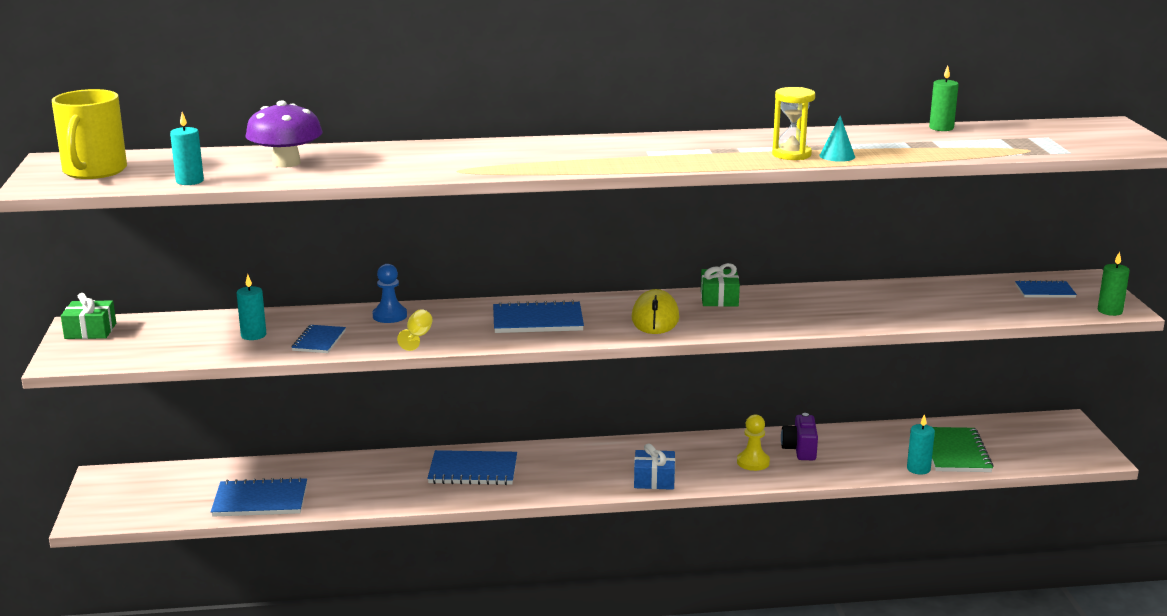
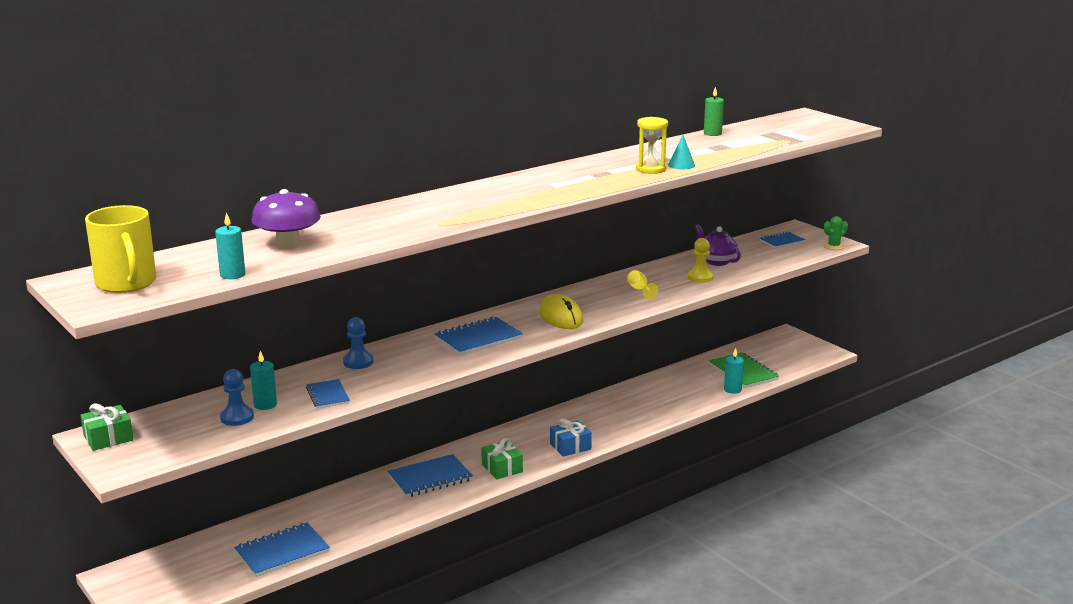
camera: 30 degrees left, 0 degrees up
yellow goblet [397,310,433,351] -> yellow goblet moved to [627,270,659,300]
green gift [701,263,740,307] -> green gift moved to [481,438,523,479]
yellow pawn [737,414,770,471] -> yellow pawn moved to [687,238,714,283]
purple camera [781,413,818,460] -> none
green candle [1098,251,1130,316] -> green cactus [823,216,848,250]
none -> blue pawn [220,369,254,426]
none -> purple teapot [695,224,741,266]

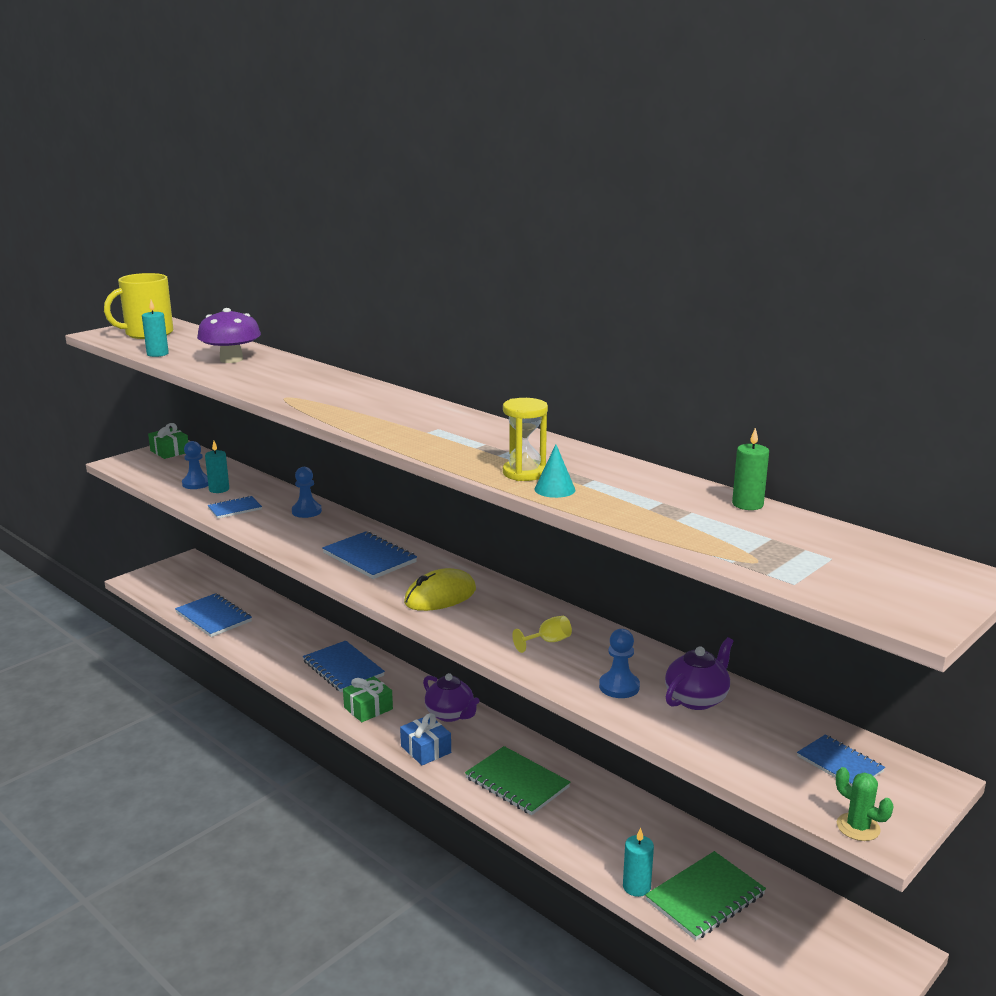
camera: 80 degrees right, 0 degrees up
yellow pawn [687,238,714,283] -> blue pawn [599,629,640,698]
none -> purple teapot [423,673,479,722]
none -> green notebook [465,746,570,815]

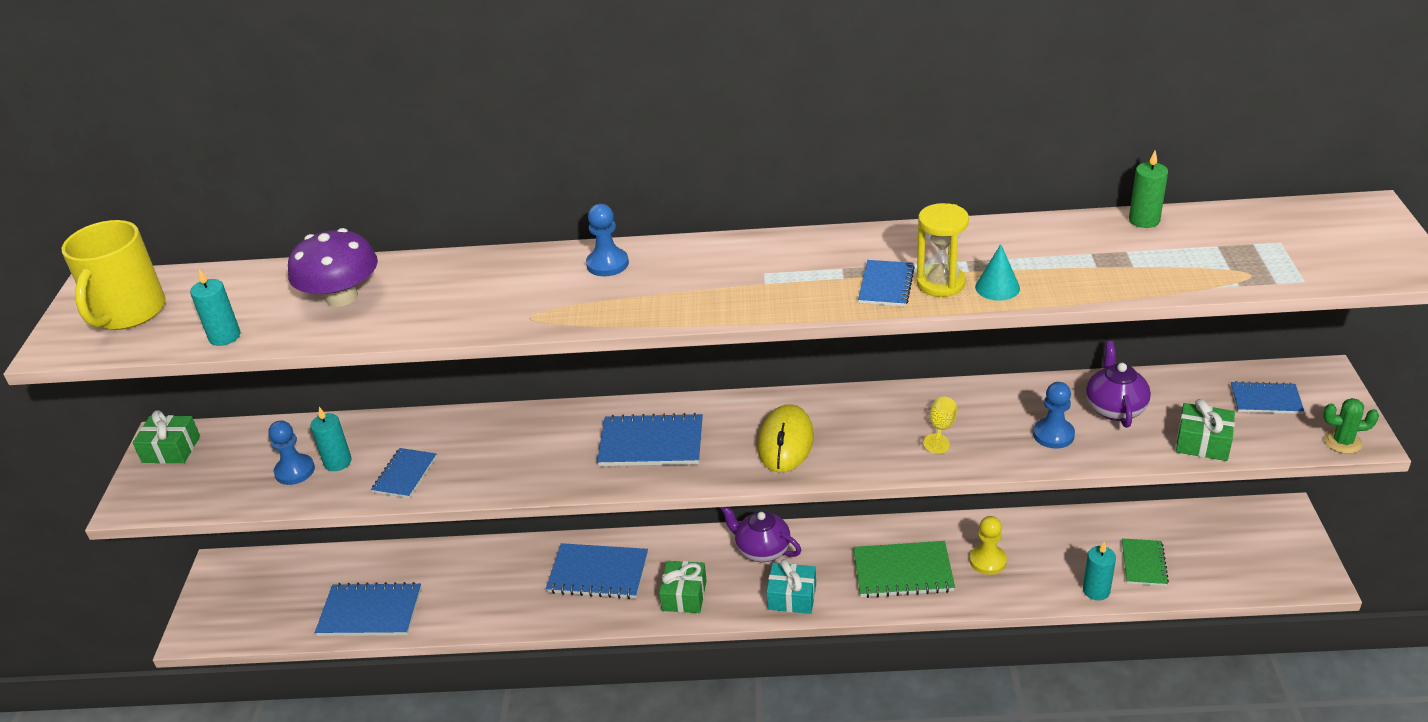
camera: 40 degrees left, 15 degrees up
blue pawn [292,467,322,518] -> blue pawn moved to [586,204,629,276]
blue gift [400,713,451,765] -> turquoise gift [766,559,816,614]
purple teapot [423,673,479,722] -> purple teapot turned 150 degrees counterclockwise [720,507,801,562]
green notebook [645,851,766,940] -> green notebook [1122,538,1169,586], size x0.61
none -> blue notebook [858,260,915,306]
none -> yellow pawn [970,516,1007,575]
none -> green gift [1176,399,1235,461]

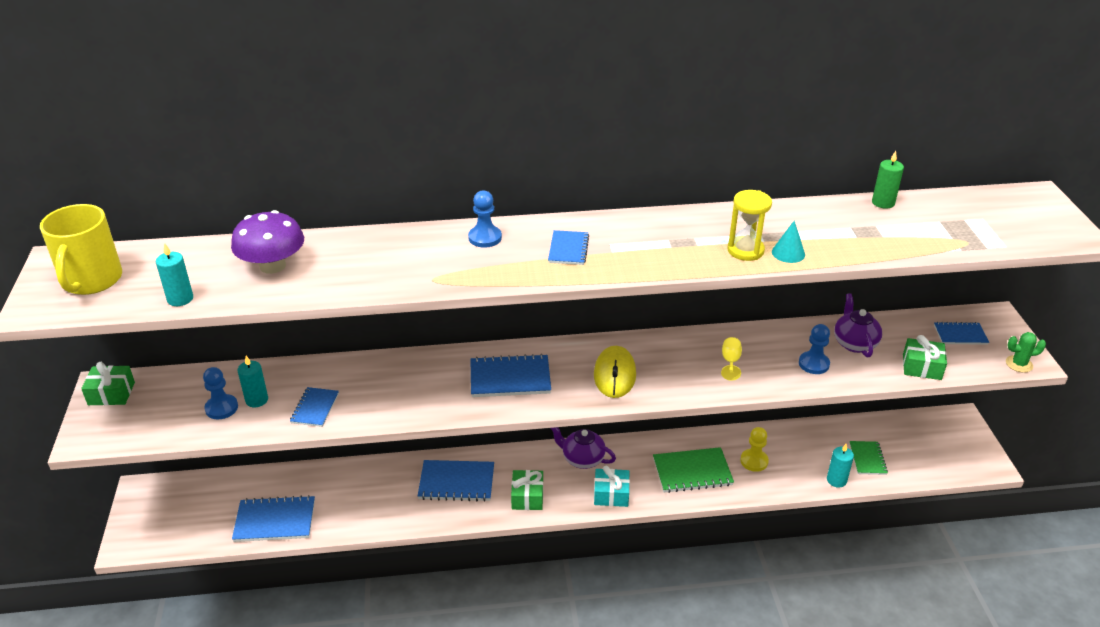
camera: 10 degrees left, 0 degrees up
blue notebook [858,260,915,306] -> blue notebook moved to [548,230,589,265]

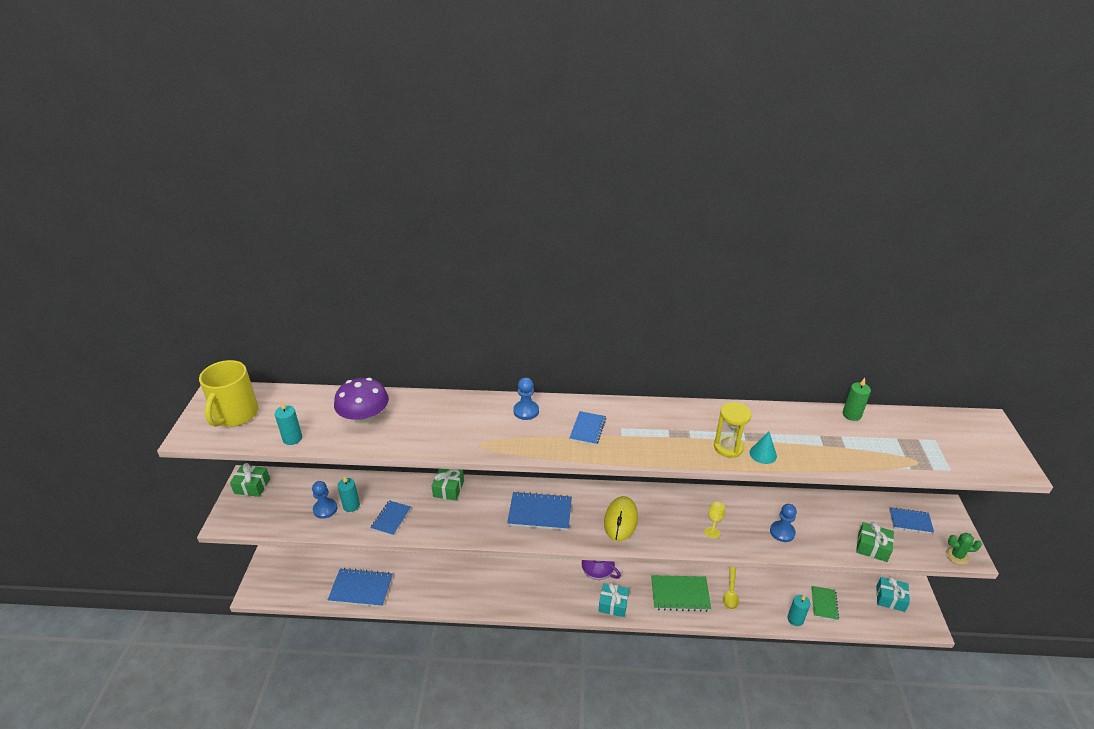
camera: 10 degrees right, 0 degrees up
blue notebook [418,460,494,502] -> none
green gift [511,470,543,510] -> green gift moved to [432,469,464,501]
yellow pawn [740,427,769,472] -> yellow spoon [723,567,739,609]
purple teapot [834,293,882,357] -> none
none -> turquoise gift [876,577,910,612]

